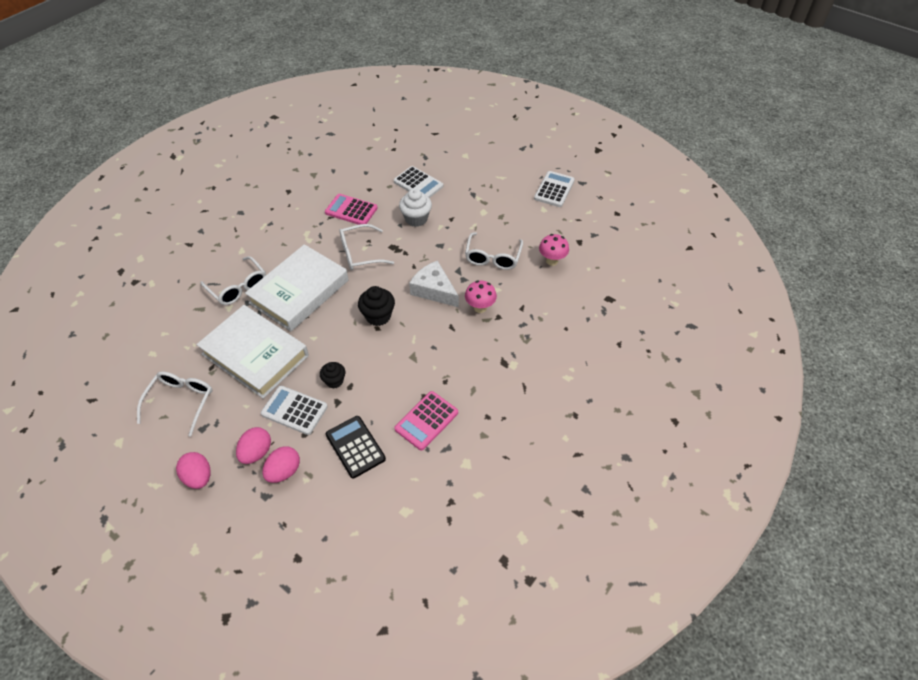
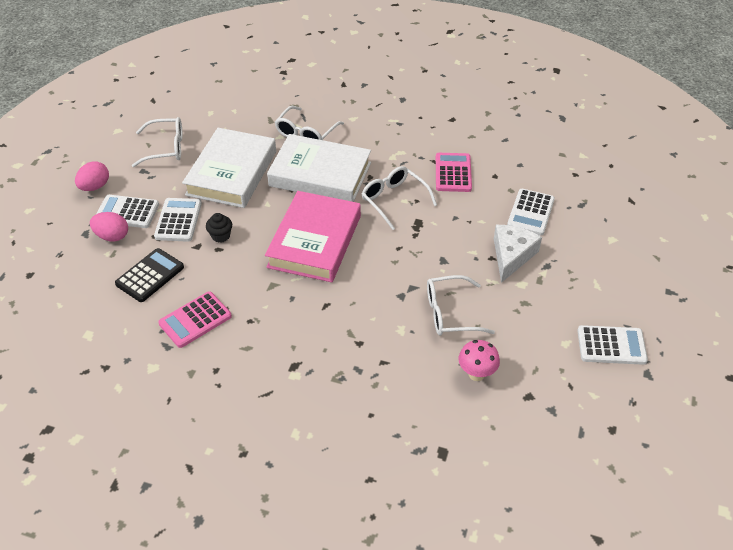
camera: 70 degrees right, 5 degrees down
pink egg [236,427,271,464] -> white calculator [96,195,159,228]
black cupcake [358,286,395,326] -> pink book [265,191,361,282]
pink calculator [394,391,458,451] -> pink calculator turned 60 degrees counterclockwise [158,291,232,348]
white cupcake [399,189,432,227] -> none
white cheese [409,260,459,307] -> white cheese moved to [494,225,542,283]
pink mushroom [465,280,497,313] -> none

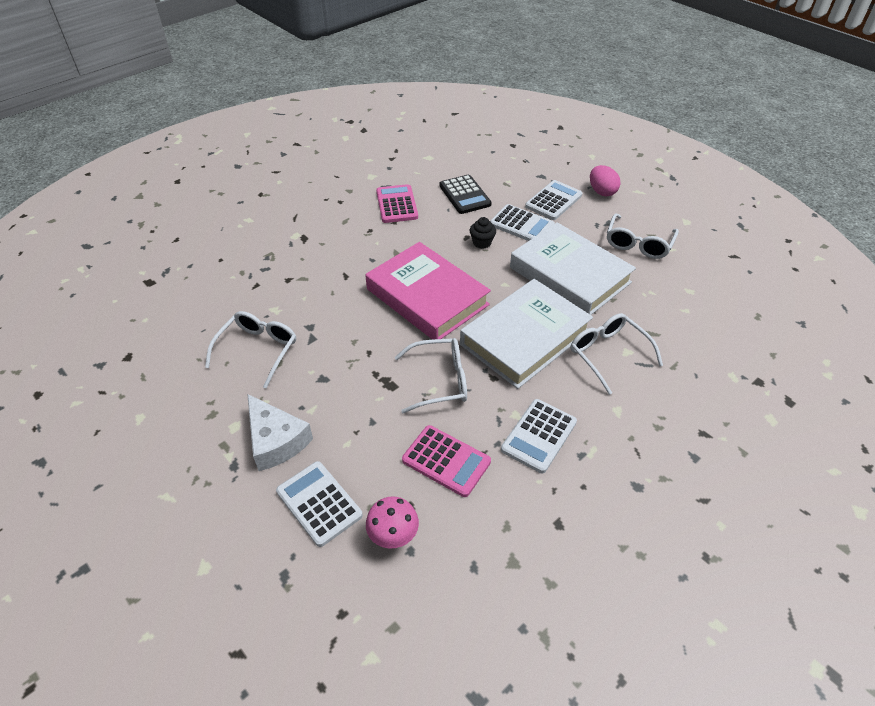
camera: 120 degrees right, 0 degrees up
pink egg [90,212,128,242] -> none
pink mushroom [459,340,500,381] -> pink mushroom moved to [366,497,419,549]
white calculator [577,325,648,365] -> white calculator moved to [501,399,577,473]

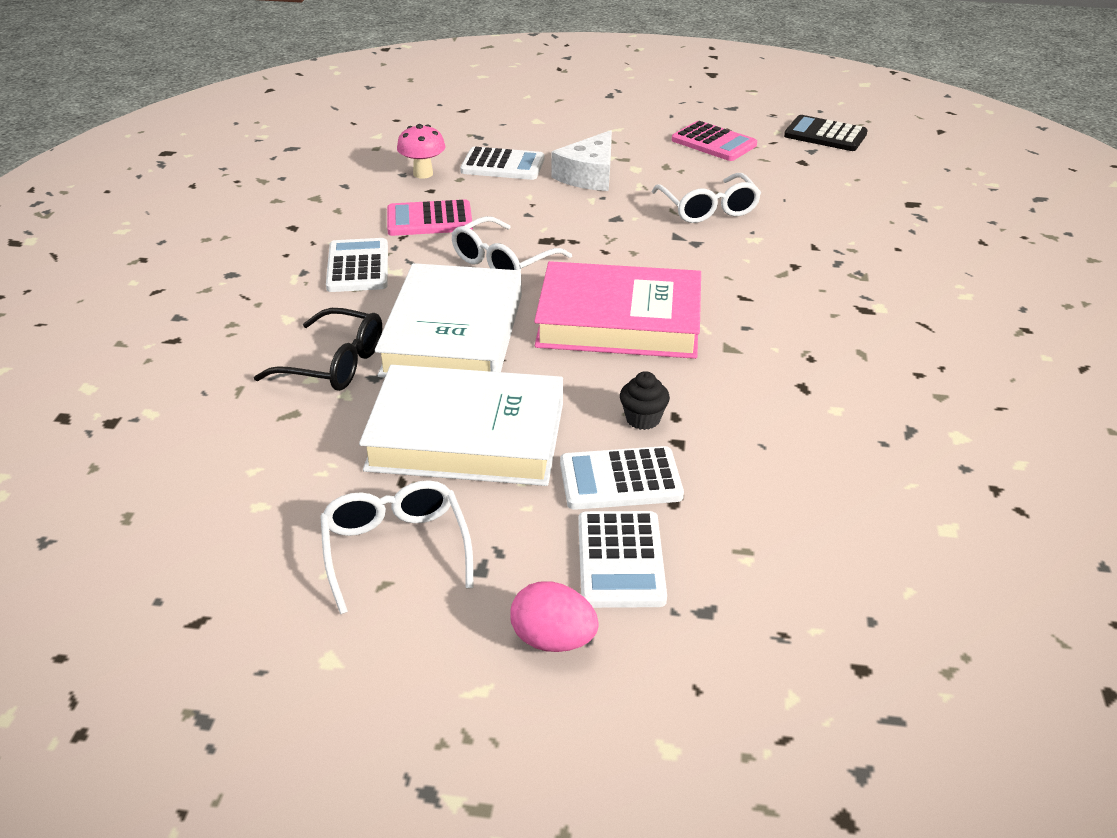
camera: 140 degrees right, 10 degrees down
white cheese [247,394,313,471] -> white cheese turned 75 degrees counterclockwise [551,130,612,191]
pink calculator [376,184,418,223] -> pink calculator moved to [672,121,757,161]
black calculator [439,175,492,214] -> black calculator moved to [784,115,868,151]
white glasses [571,313,663,395] -> black glasses [254,308,382,391]

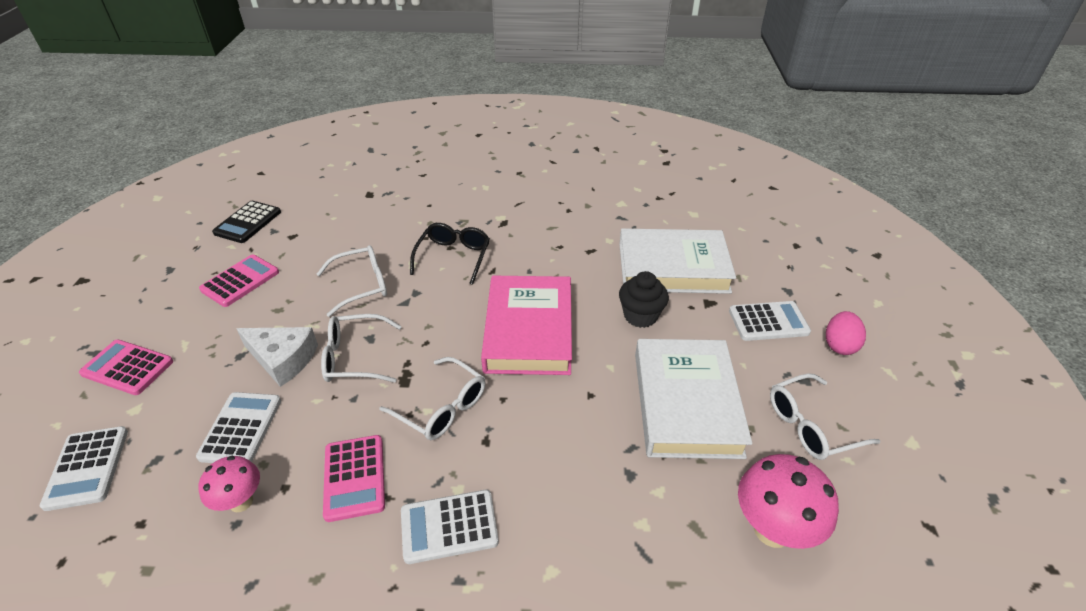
camera: 95 degrees left, 5 degrees up
black glasses [254,308,382,391] -> black glasses moved to [410,223,490,285]
white book [375,263,522,378] -> white book moved to [619,228,736,294]
white calculator [560,446,684,510] -> white calculator moved to [40,426,128,511]
black cupcake [620,371,670,430] -> black cupcake [619,271,669,328], size x1.53
none -> pink calculator [79,340,173,395]
none -> white glasses [321,314,402,383]
none -> pink mushroom [738,454,839,549]

